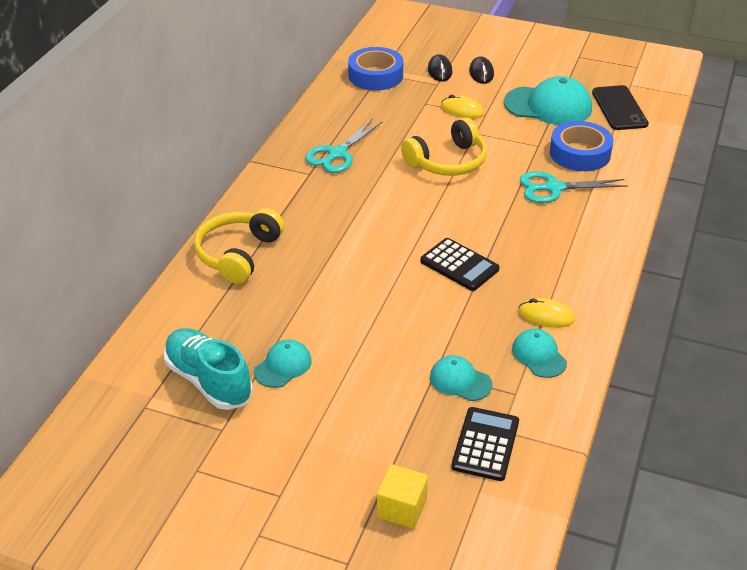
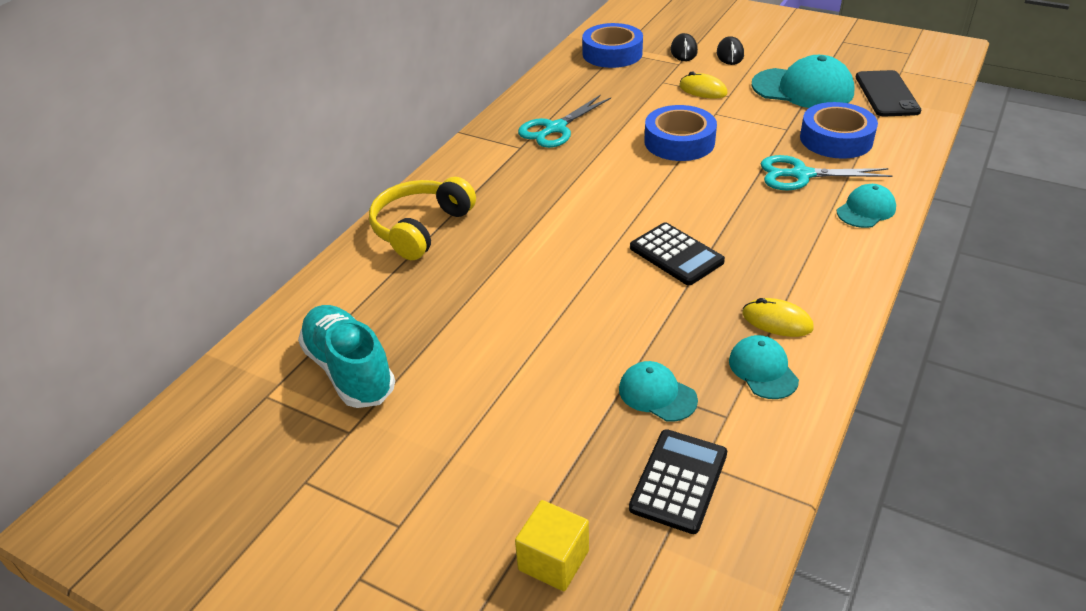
camera: 10 degrees right, 0 degrees up
turquoise cap [254,339,312,388] -> turquoise cap moved to [837,184,896,228]
yellow headphones [401,117,487,176] -> blue tape [644,105,717,161]

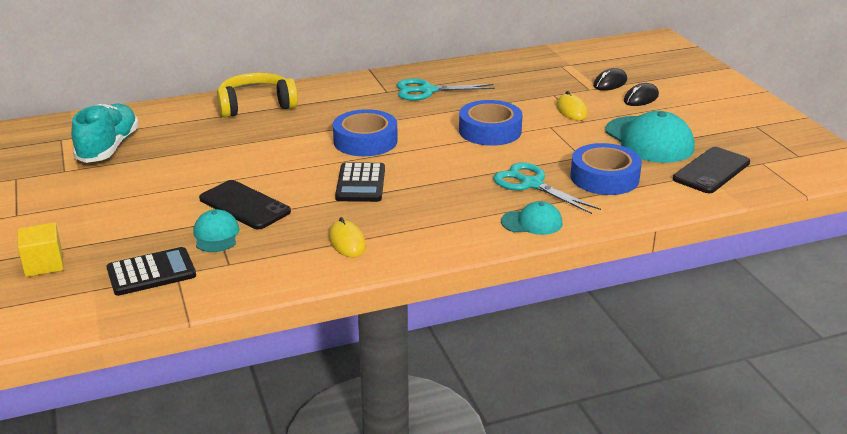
camera: 40 degrees right, 10 degrees down
blue tape [582,23,643,68] -> blue tape moved to [333,109,398,156]
turquoise cap [729,335,799,399] -> none
none -> black phone [199,180,291,229]

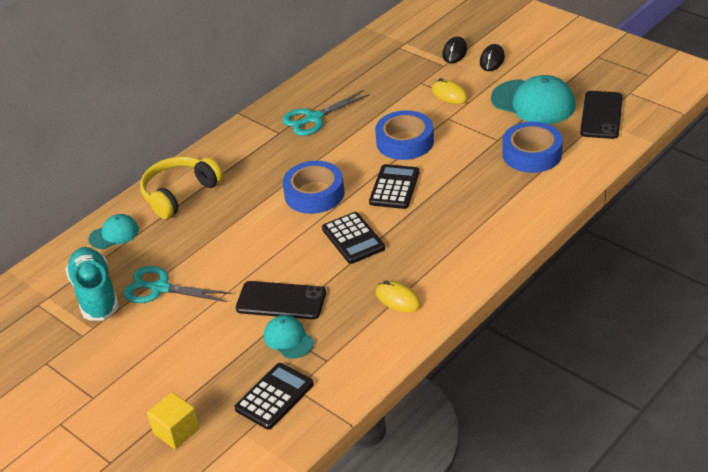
camera: 25 degrees left, 10 degrees up
turquoise scissors [493,162,601,214] -> turquoise scissors moved to [123,266,232,303]
turquoise cap [501,201,562,235] -> turquoise cap moved to [88,214,139,249]
none -> black calculator [369,164,420,209]

